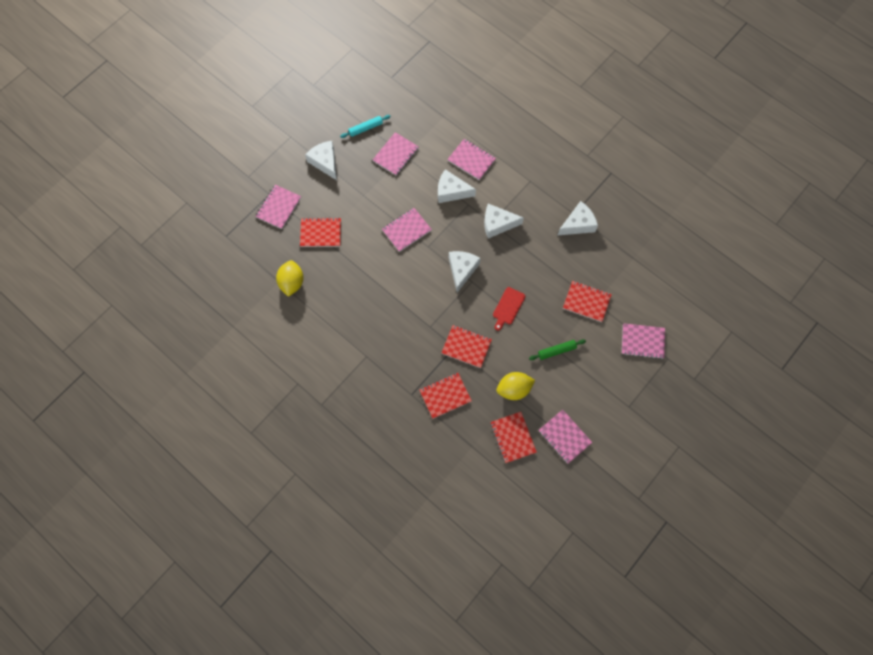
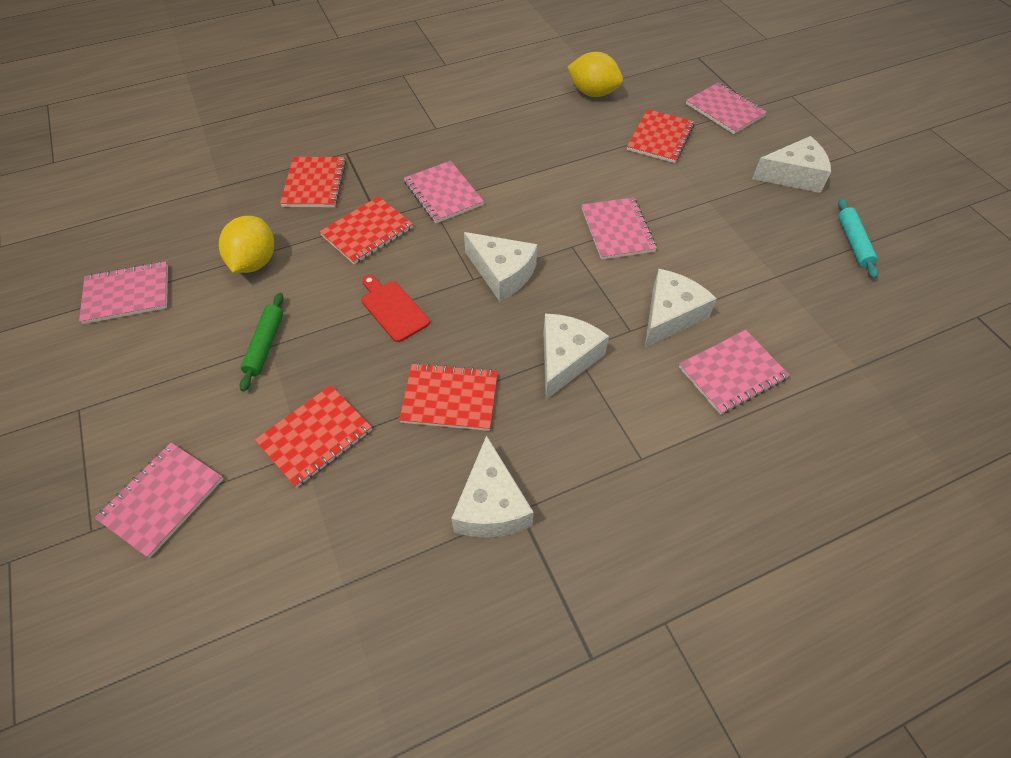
camera: 115 degrees right, 15 degrees down
pink notebook [373,132,419,175] -> pink notebook moved to [404,161,484,223]
red notebook [491,412,537,463] -> red notebook moved to [399,363,498,431]

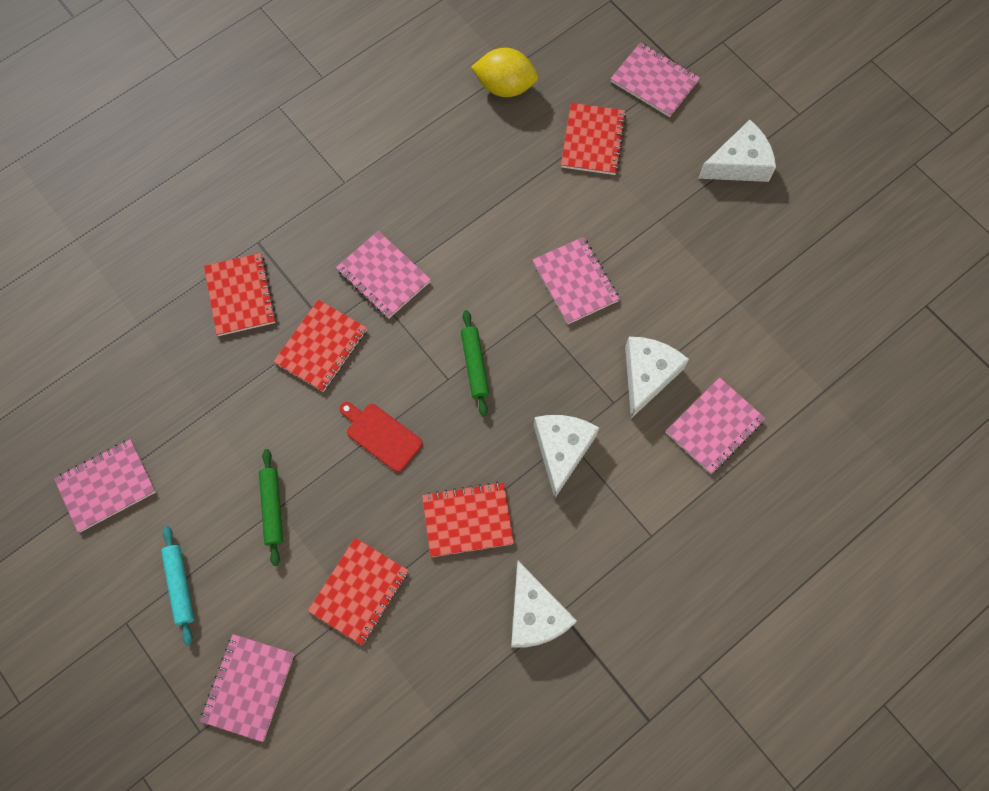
camera: 15 degrees left, 15 degrees up
yellow lemon [219,216,274,273] -> none
white cheese [464,232,538,302] -> green rolling pin [461,310,489,417]
turquoise rolling pin [838,199,878,279] -> turquoise rolling pin moved to [161,526,194,646]

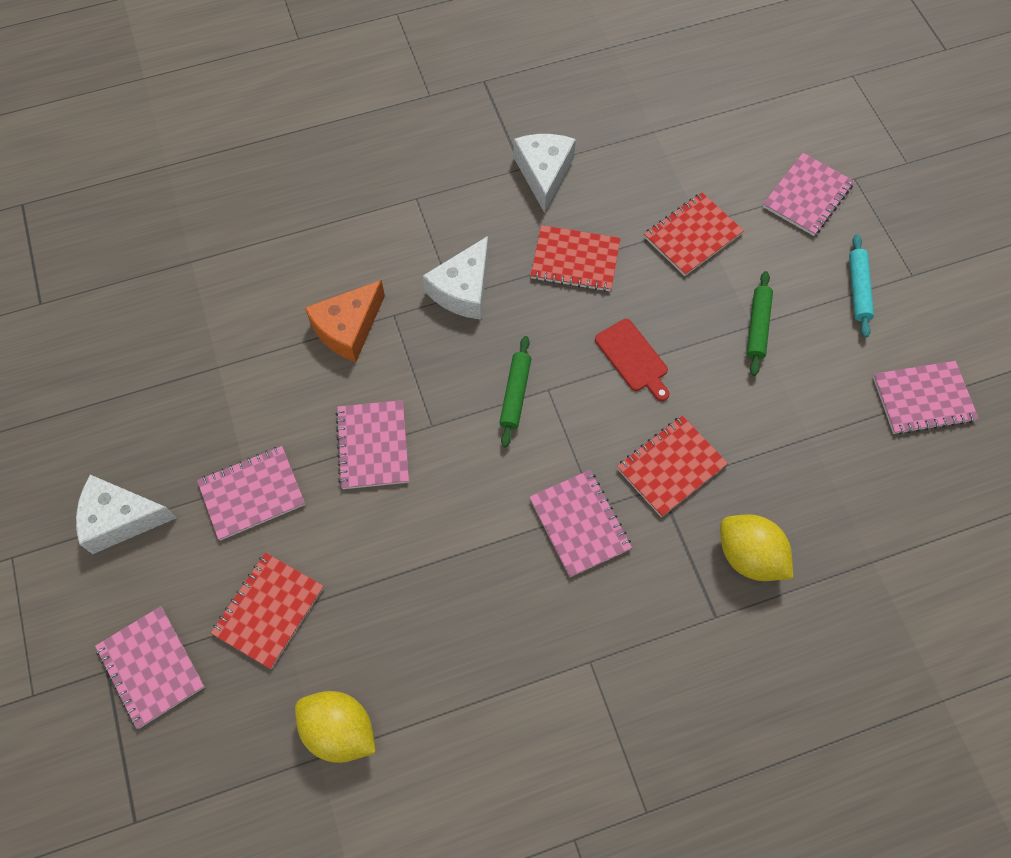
camera: 160 degrees left, 5 degrees down
red notebook [204,253,276,336] -> yellow lemon [720,514,793,581]
white cheese [625,337,689,419] -> orange cheese [305,280,385,362]
pink notebook [666,378,766,474] -> pink notebook moved to [197,446,305,541]

